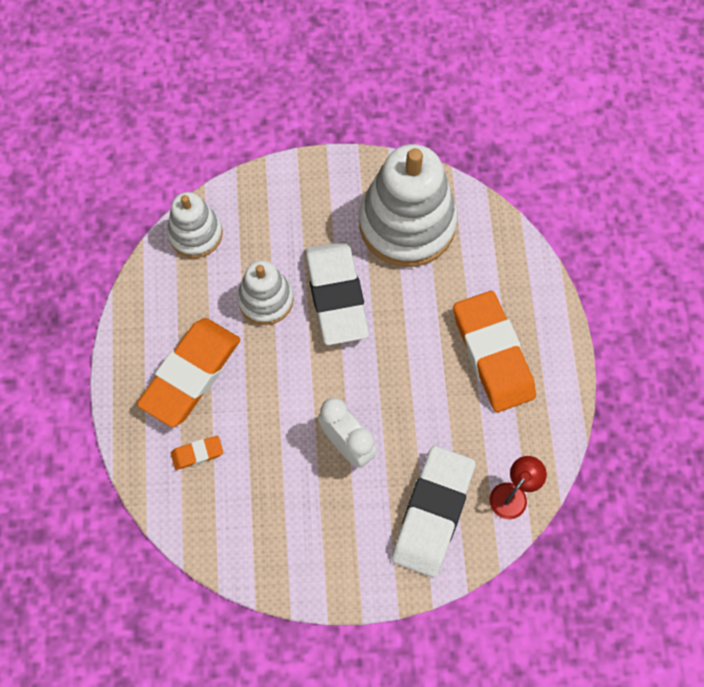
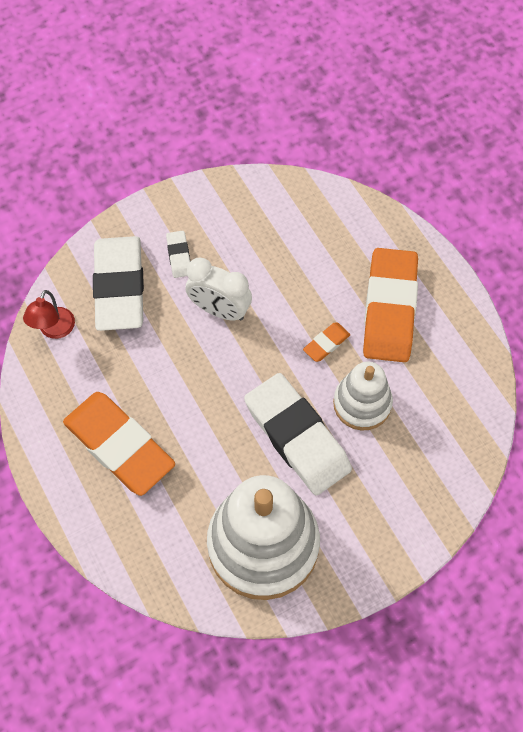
camera: 155 degrees right, 5 degrees down
white stacking toy [167,192,223,258] -> none
orange eraser [171,435,223,470] -> orange eraser moved to [303,323,350,362]
none -> white eraser [166,231,190,278]

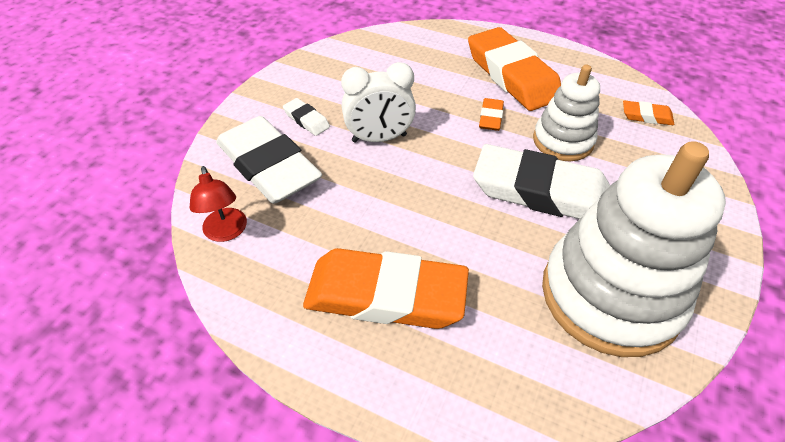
camera: 35 degrees left, 15 degrees down
none -> orange eraser [623,100,674,125]

